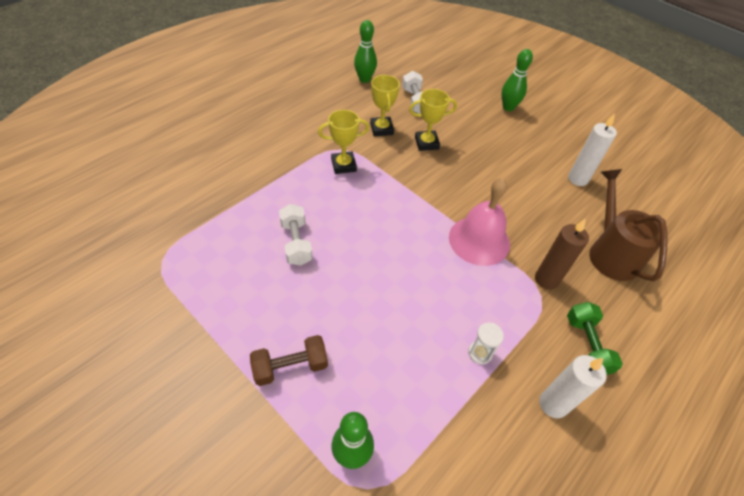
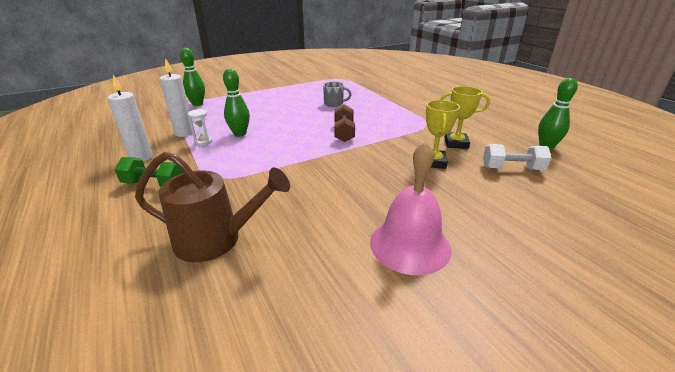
camera: 110 degrees right, 20 degrees down
brown dumbbell [250,335,328,386] -> brown dumbbell moved to [335,104,355,142]
white dumbbell [279,204,313,266] -> grey mug [323,81,352,107]
yellow trophy [318,110,369,174] -> none
pink bell [449,178,510,266] -> pink bell moved to [370,141,451,275]
green bowling pin [501,49,533,111] -> green bowling pin moved to [223,69,250,137]
brown candle [535,218,589,290] -> none
white candle [568,113,617,186] -> white candle moved to [160,58,192,137]

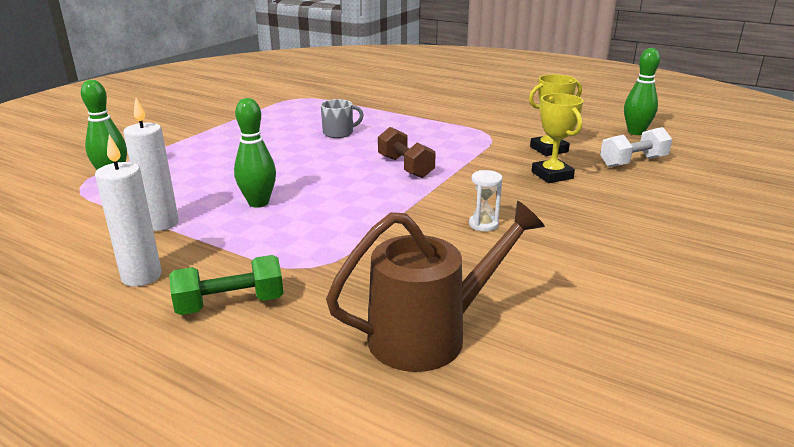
camera: 30 degrees left, 5 degrees down
white hourglass [188,109,213,146] -> white hourglass moved to [469,170,503,231]
pink bell [370,141,451,275] -> none

